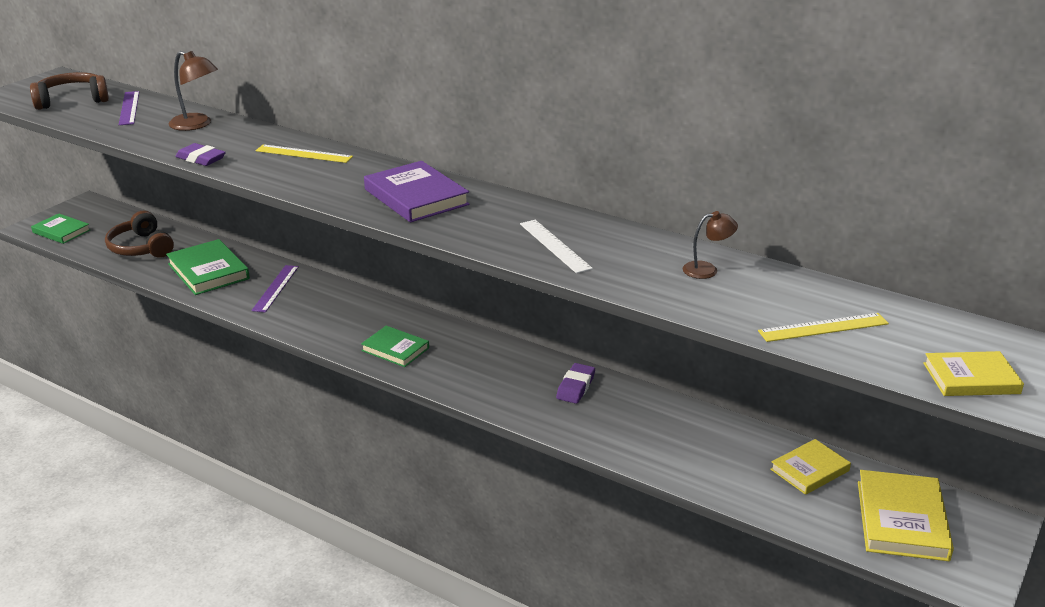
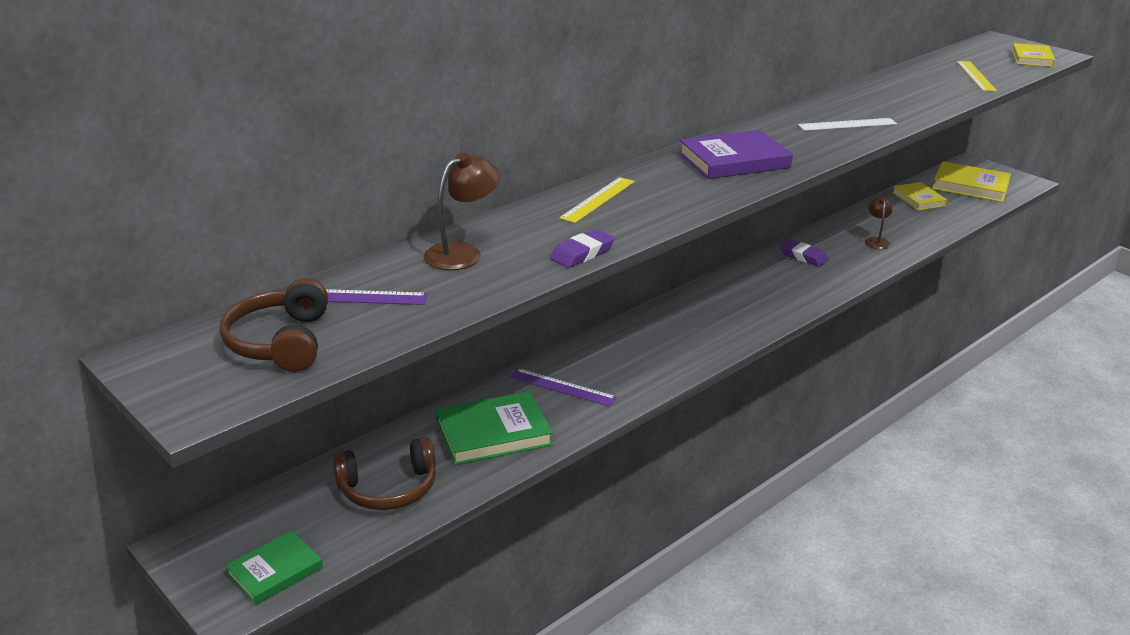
camera: 75 degrees left, 0 degrees up
green book [361,326,429,367] -> none
brown lamp [683,211,738,279] -> brown lamp moved to [865,197,892,249]

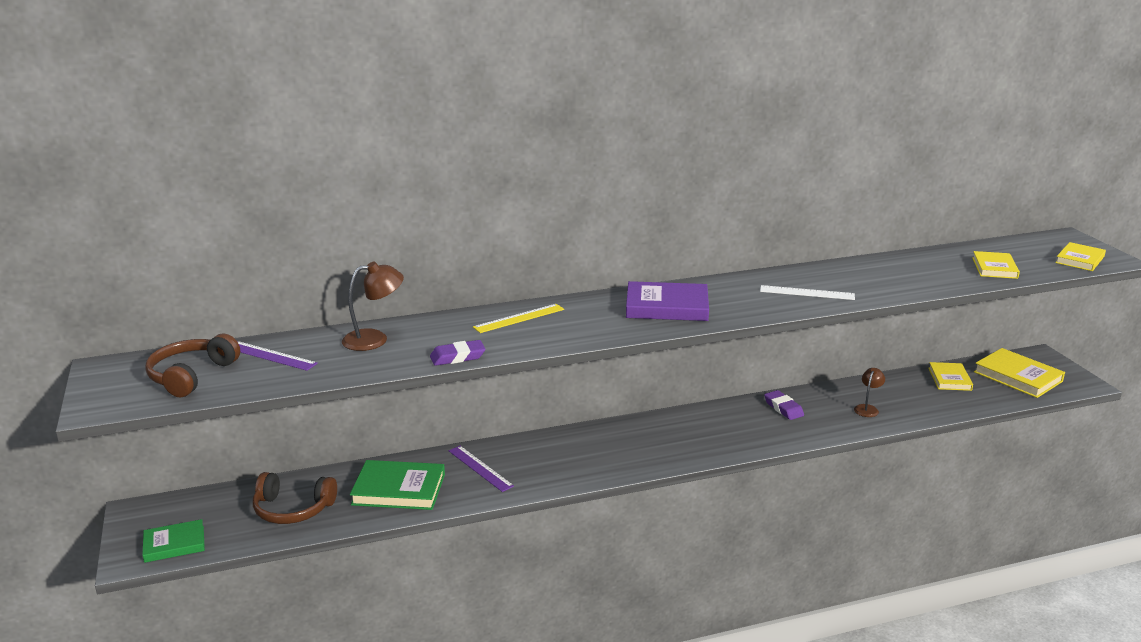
camera: 25 degrees right, 5 degrees down
yellow ruler [957,61,997,91] -> yellow book [972,251,1020,279]

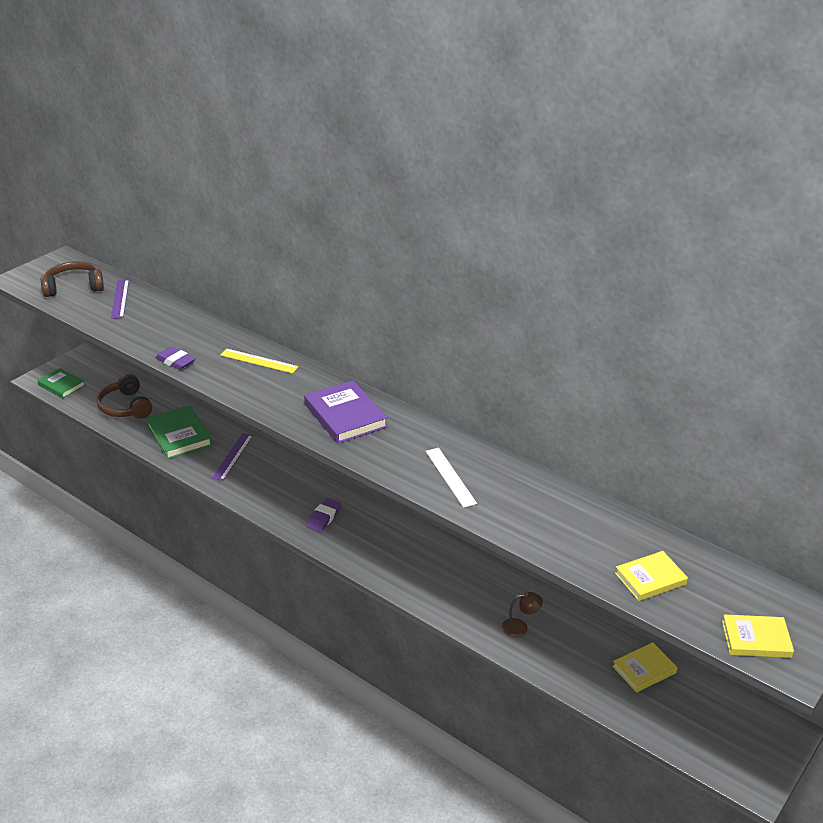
camera: 55 degrees right, 10 degrees up
brown lamp [342,261,404,351] -> none
purple eraser [764,390,804,420] -> purple eraser moved to [306,498,341,532]
yellow book [974,348,1065,398] -> none

